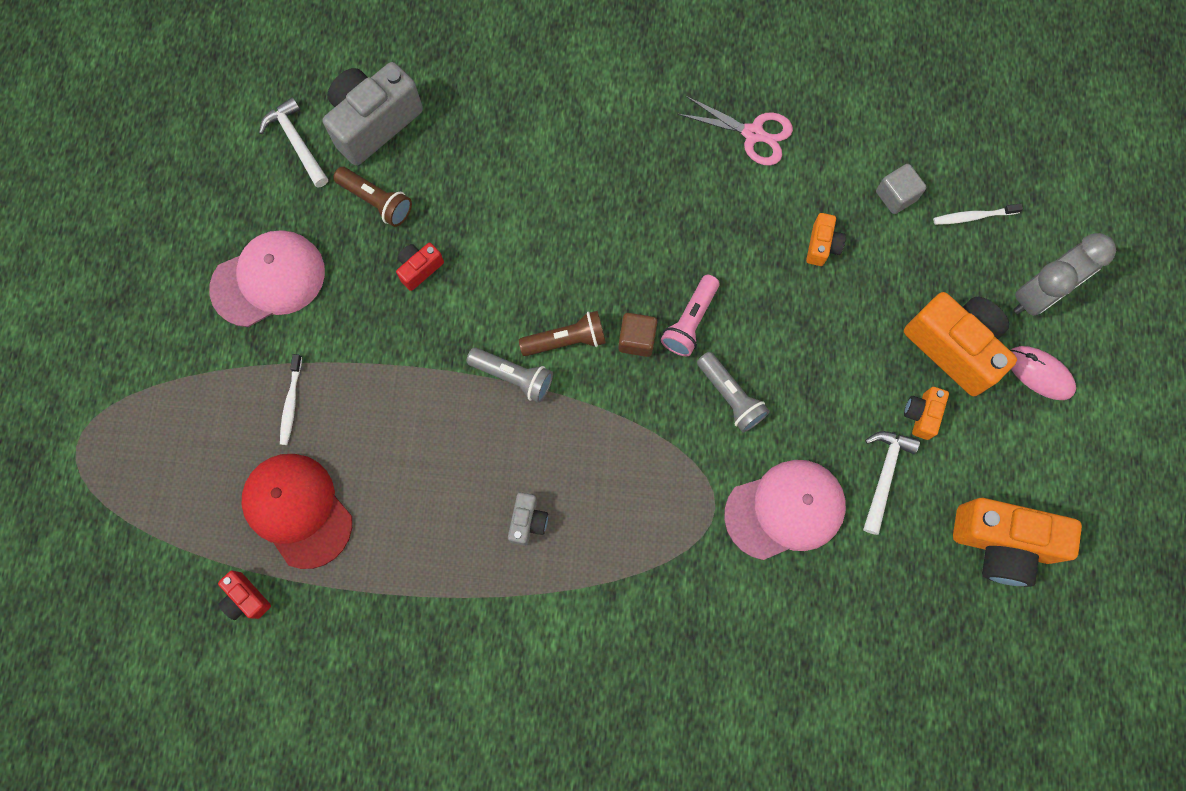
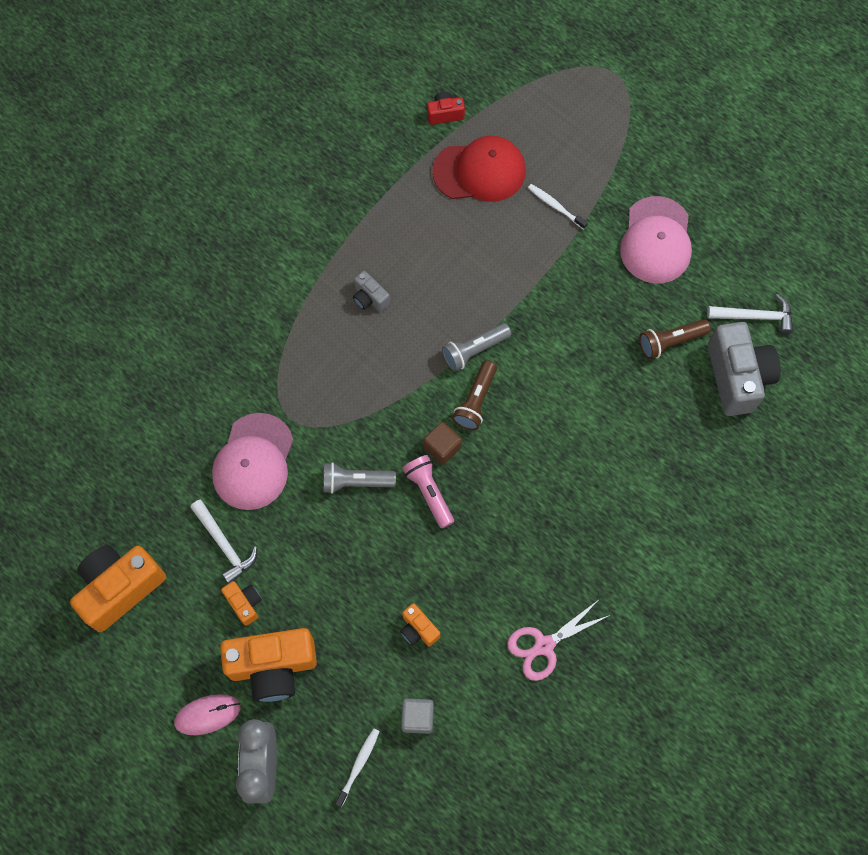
camera: 125 degrees right, 5 degrees down
red camera [396,243,444,291] -> none

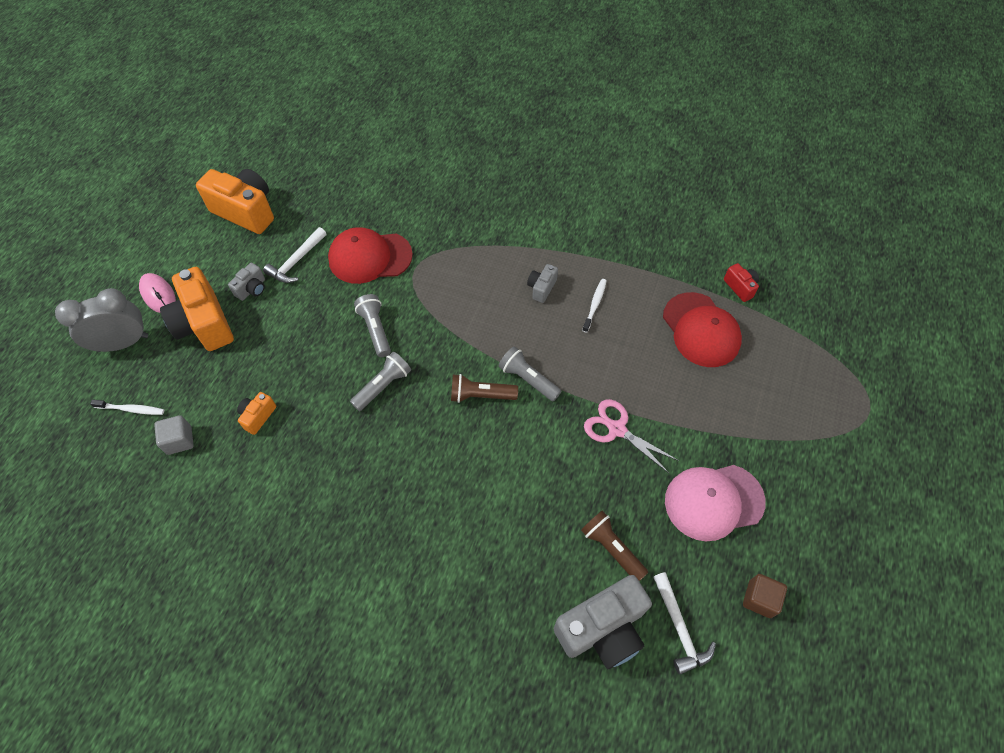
camera: 70 degrees right, 10 degrees down
pink cap [212,413,293,510] -> red cap [328,227,413,284]
orange camera [221,581,262,626] -> grey camera [228,263,265,301]
pink flashlight [402,455,454,529] -> grey flashlight [350,352,411,411]
brown cube [423,422,462,465] -> brown cube moved to [743,574,787,618]
pink scissors [507,601,610,681] -> pink scissors moved to [584,399,679,473]
white toothbrush [528,184,588,230] -> white toothbrush moved to [582,279,607,333]

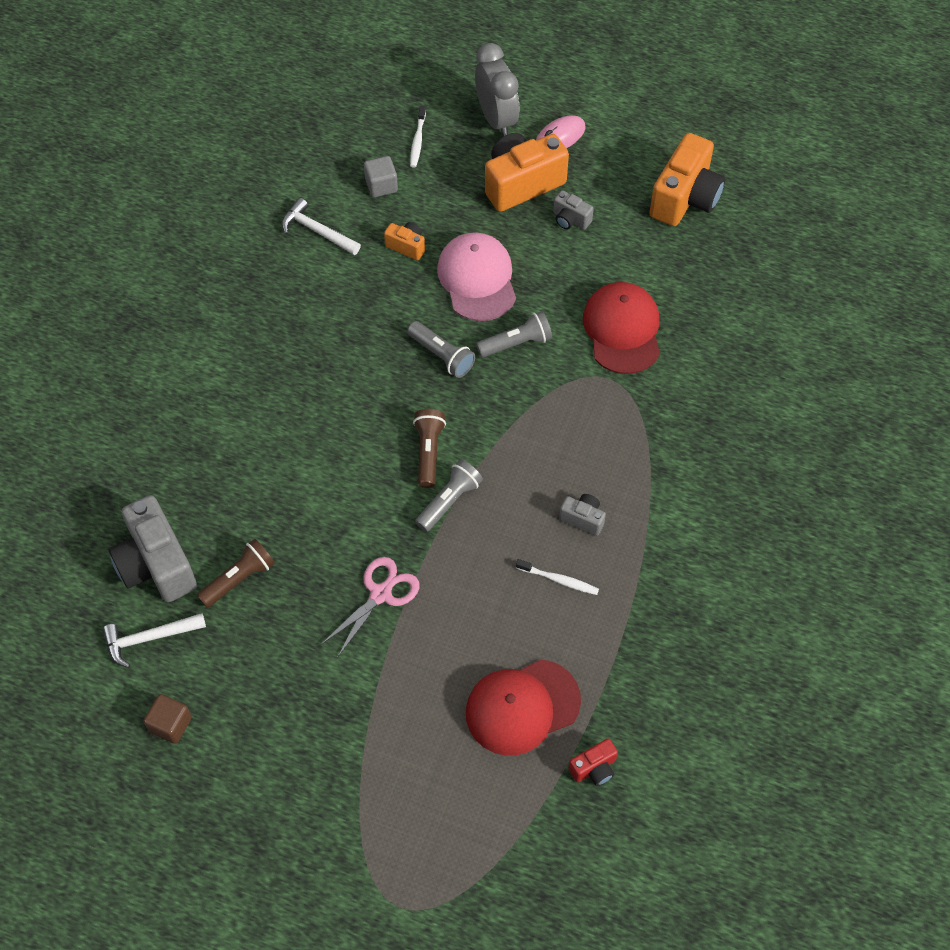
camera: 90 degrees right, 0 degrees up
white hammer [263,227,327,283] -> white hammer moved to [282,198,361,255]
pink cap [665,465,766,541] -> pink cap moved to [437,232,516,321]

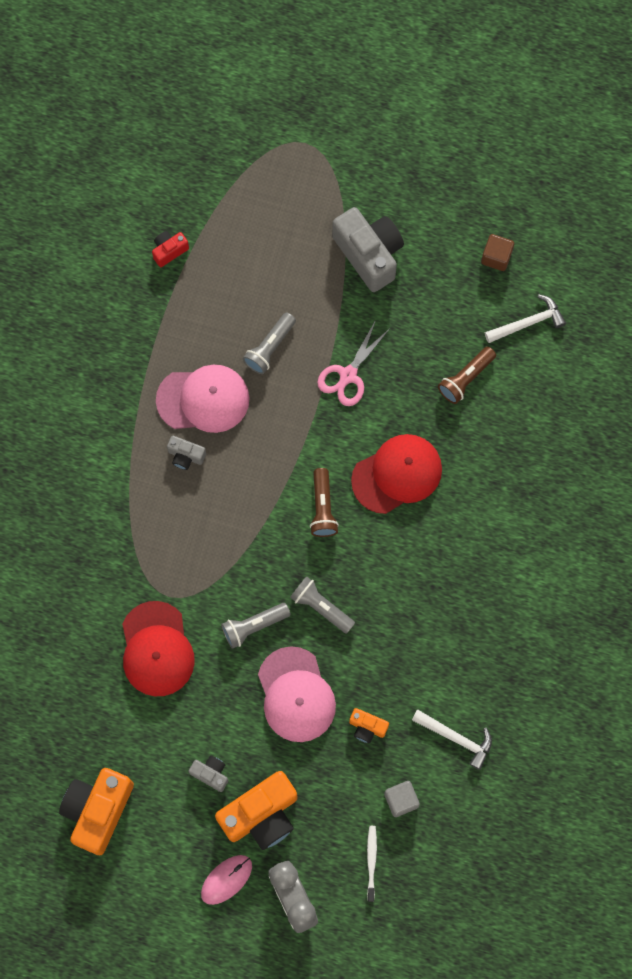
camera: 175 degrees right, 15 degrees up
grey camera [109,495,197,602] -> grey camera moved to [332,207,404,292]
grey flashlight [415,460,483,532] -> grey flashlight moved to [243,313,296,374]
red cap [466,660,581,756] -> red cap moved to [351,434,442,514]
white toothbrush [516,559,599,595] -> pink cap [156,365,250,433]

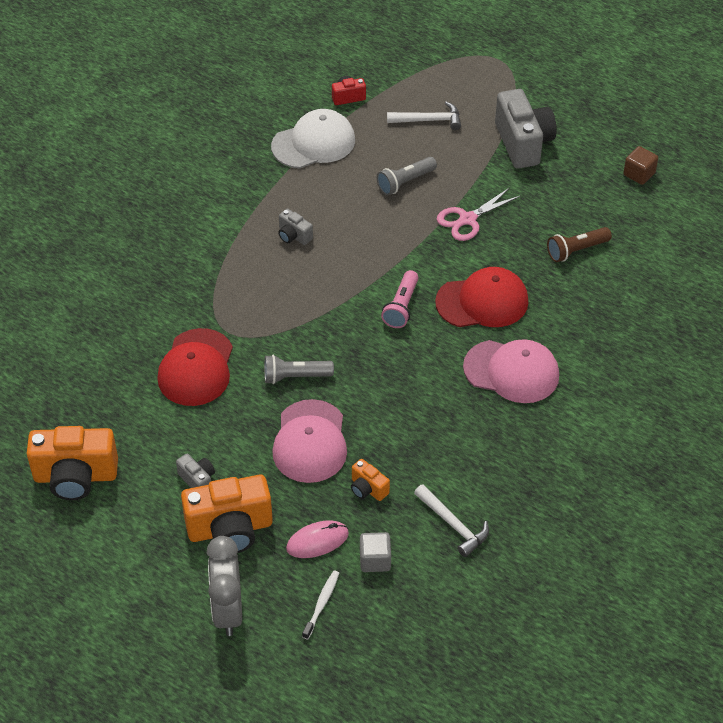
camera: 20 degrees right, 25 degrees down
orange camera [59,768,134,855] -> orange camera turned 135 degrees counterclockwise [27,426,118,500]
pink cap [156,365,250,433] -> pink cap moved to [463,339,559,403]
pink mouse [201,855,252,905] -> pink mouse moved to [286,520,349,558]
grey flashlight [290,576,355,634] -> none
brown flashlight [310,468,339,537] -> pink flashlight [381,270,419,328]
white hammer [485,294,566,343] -> white hammer moved to [387,102,461,130]
none -> white cap [271,109,355,168]

